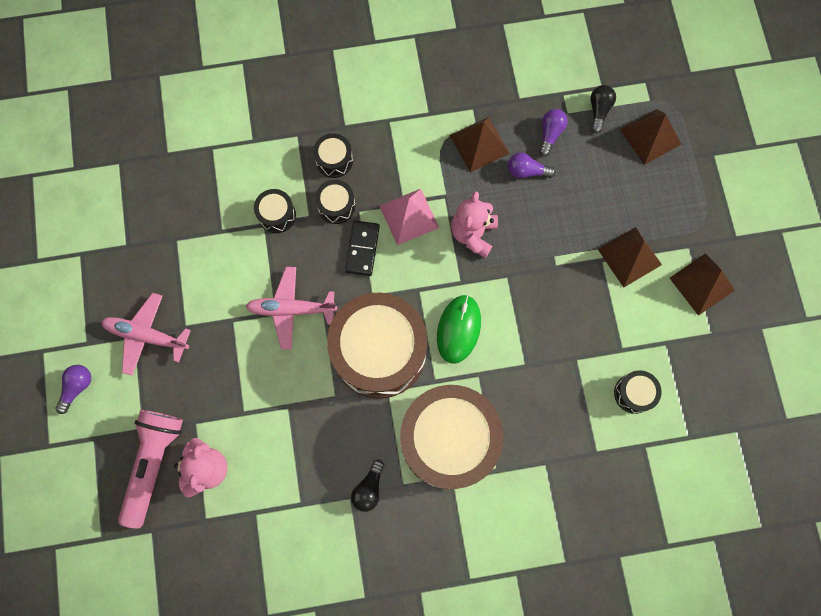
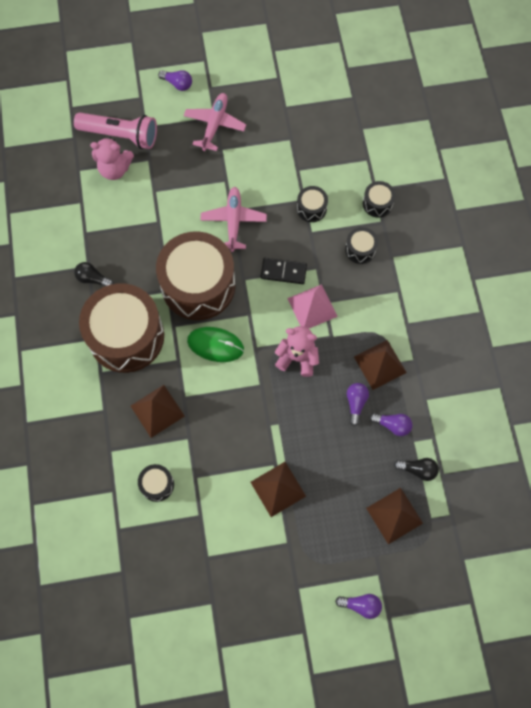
camera: 90 degrees right, 5 degrees down
black drum [315,180,356,224] -> black drum moved to [363,181,395,218]
brown pyramid [670,253,735,316] -> brown pyramid moved to [131,385,185,438]
none -> purple light bulb [335,594,382,619]

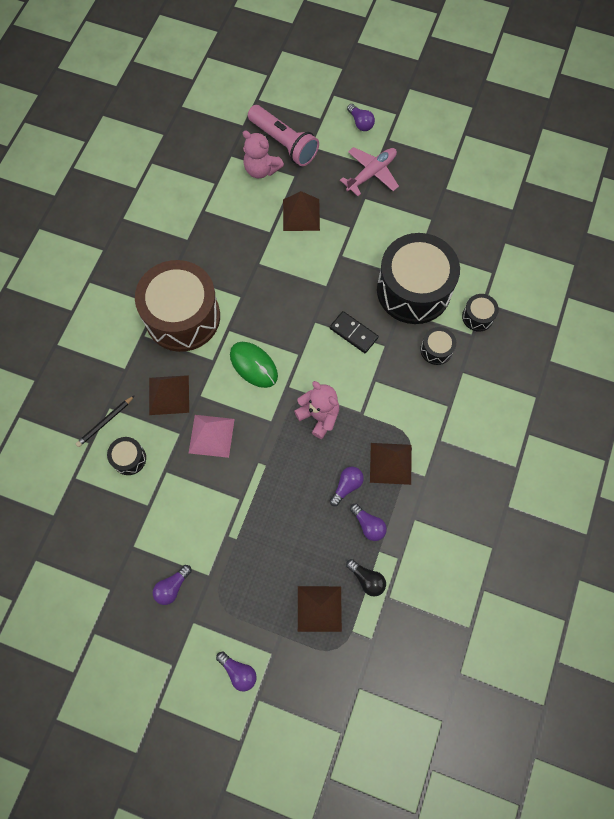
camera: 30 degrees right, 0 degrees up
black light bulb [74,262,114,286] -> none
brown drum [156,231,235,320] -> none
pink plane [201,187,267,252] -> none
brown pyramid [250,462,306,517] -> brown pyramid moved to [283,191,320,231]
pink pyramid [287,284,338,329] -> pink pyramid moved to [189,415,235,458]
black drum [297,186,328,222] -> black drum [377,233,460,324], size x2.38
none -> black pencil [76,395,135,447]
none -> purple light bulb [153,565,192,605]

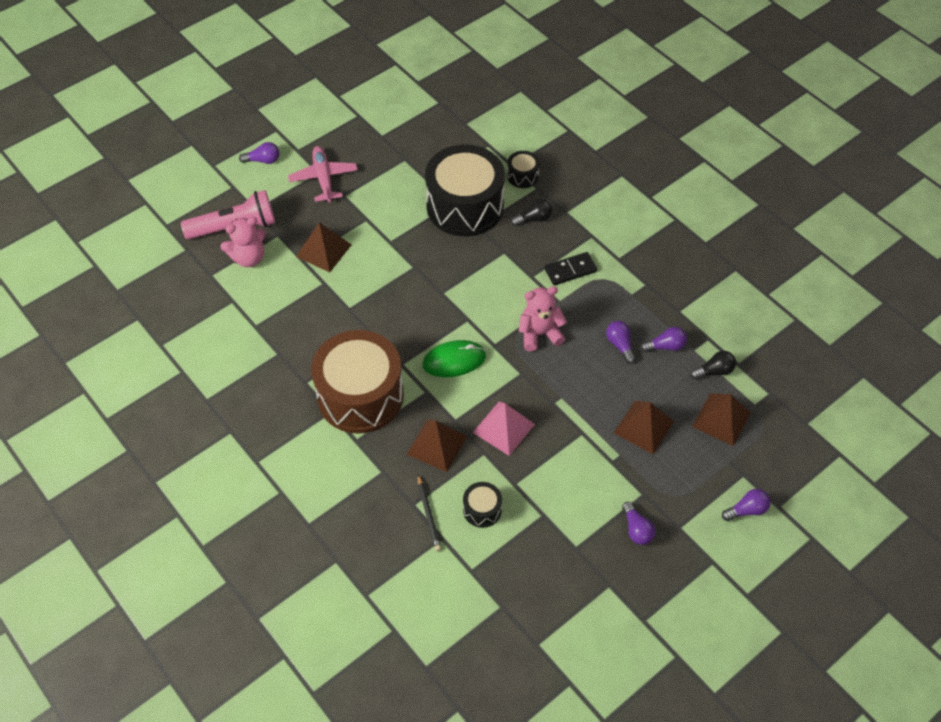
camera: 60 degrees left, 15 degrees down
black domino [330,311,379,353] -> black domino moved to [544,252,597,285]
brown pyramid [370,443,412,485] -> brown pyramid moved to [614,401,674,454]
black drum [420,327,456,365] -> black light bulb [511,199,552,226]

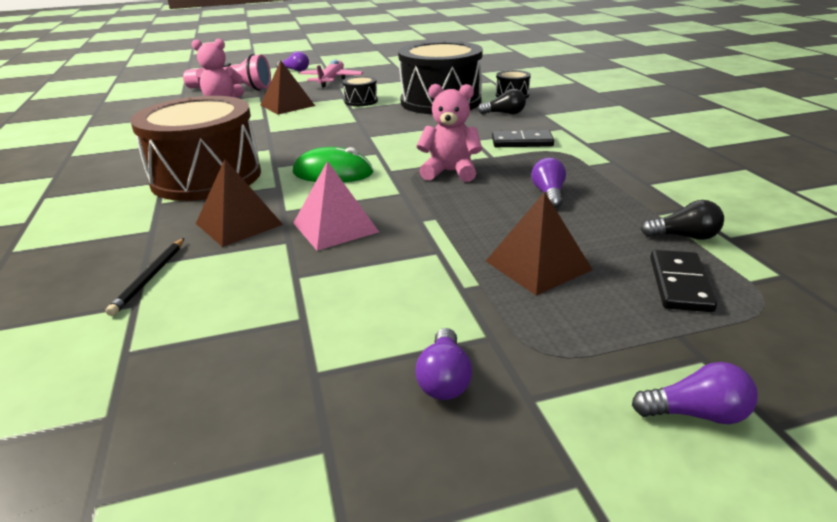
camera: 25 degrees right, 25 degrees down
black drum [463,482,502,528] -> black drum moved to [343,76,378,106]
purple light bulb [641,327,687,352] -> none
brown pyramid [692,394,751,446] -> black domino [650,250,717,312]

